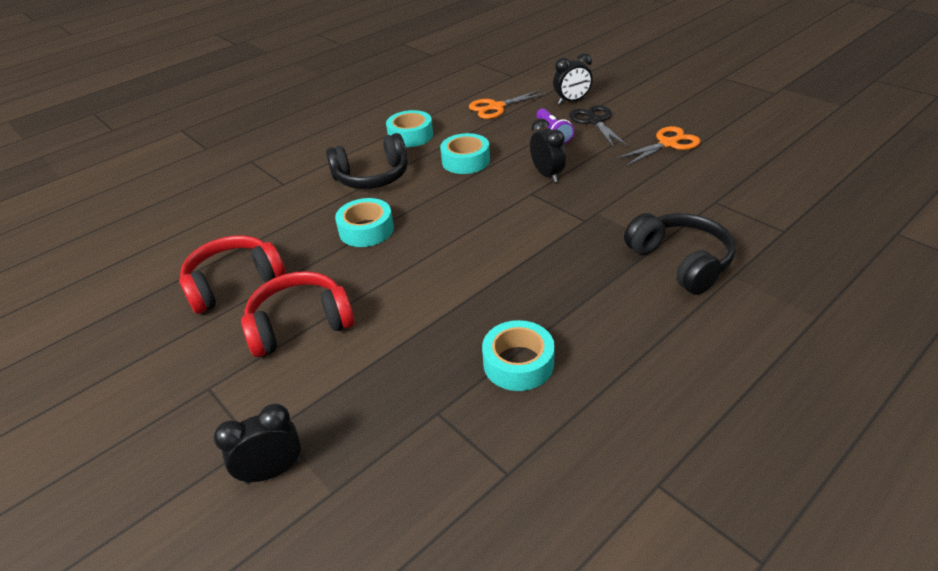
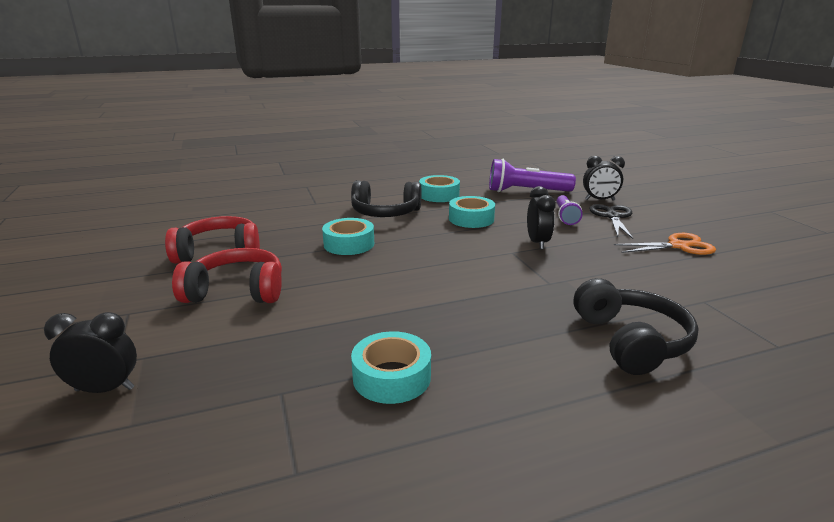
camera: 20 degrees right, 15 degrees down
orange scissors [469,90,547,119] -> purple flashlight [489,159,576,192]

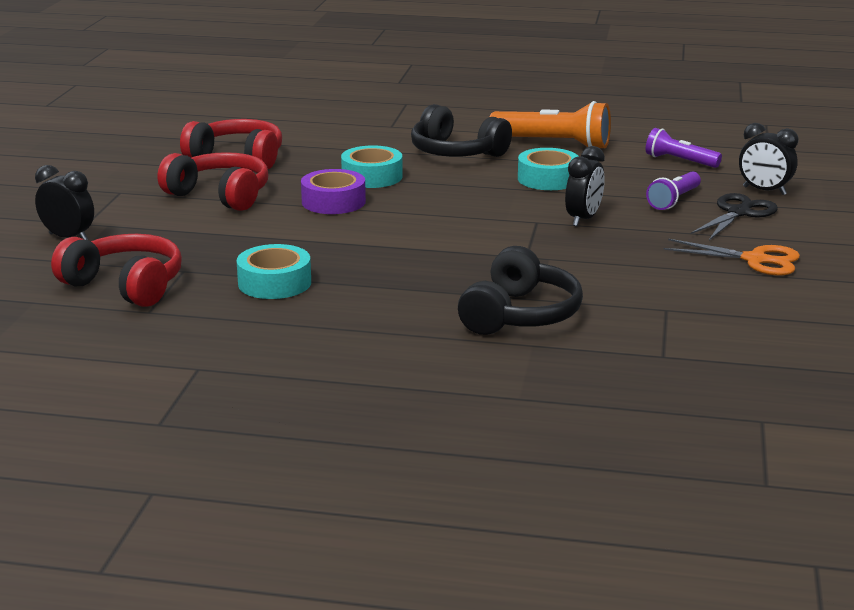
camera: 30 degrees right, 0 degrees up
turquoise tape [419,175,460,202] -> orange flashlight [490,101,611,148]
purple flashlight [489,159,576,192] -> purple flashlight [646,128,722,168], size x0.60
none -> red headphones [51,234,182,307]
none -> purple tape [301,169,366,214]

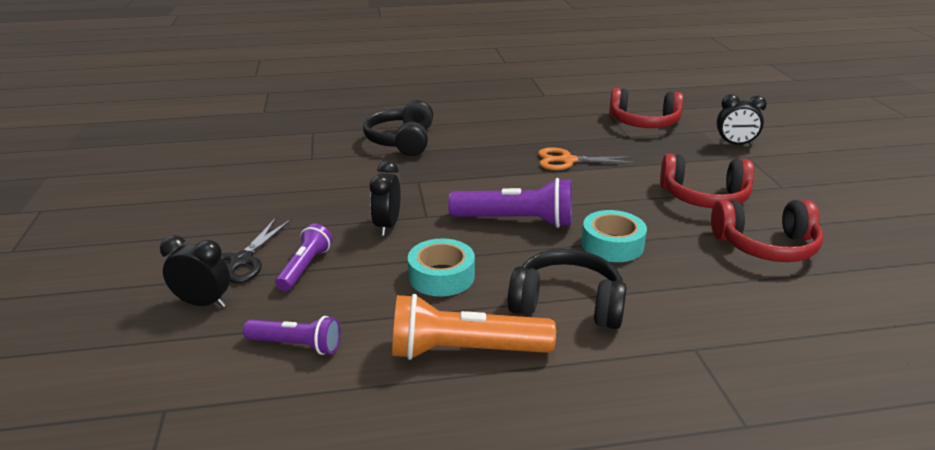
camera: 160 degrees right, 5 degrees up
turquoise tape [237,244,311,299] -> none
purple tape [301,169,366,214] -> none
orange scissors [663,239,800,276] -> orange scissors moved to [538,147,634,170]
none -> purple flashlight [448,178,571,228]

